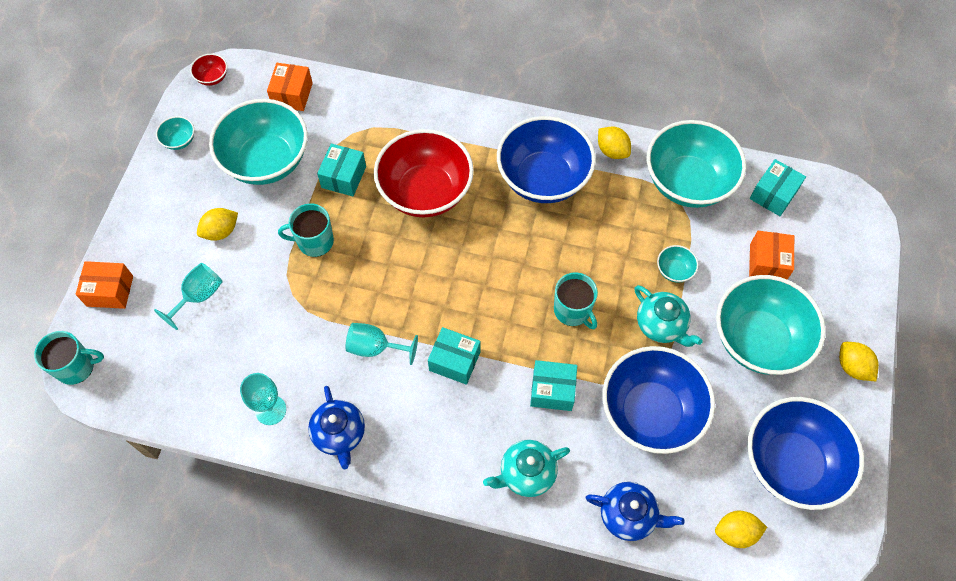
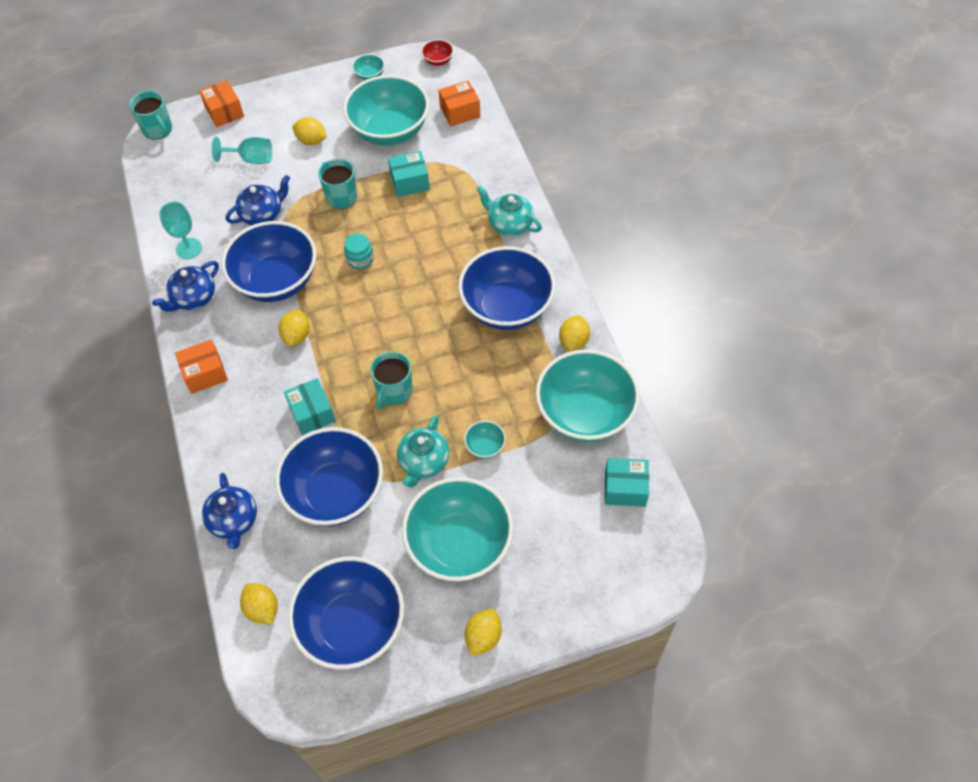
camera: 60 degrees right, 5 degrees down
turquoise goblet [345,323,418,365] -> blue bowl [222,221,316,302]
red bowl [374,129,474,217] -> none
turquoise box [428,327,481,385] -> yellow lemon [279,309,310,346]
turquoise teapot [483,440,570,497] -> turquoise teapot moved to [477,186,542,236]
orange box [749,231,794,279] -> orange box moved to [175,339,228,394]
none -> blue teapot [226,175,290,225]
none -> turquoise jar [344,233,374,269]

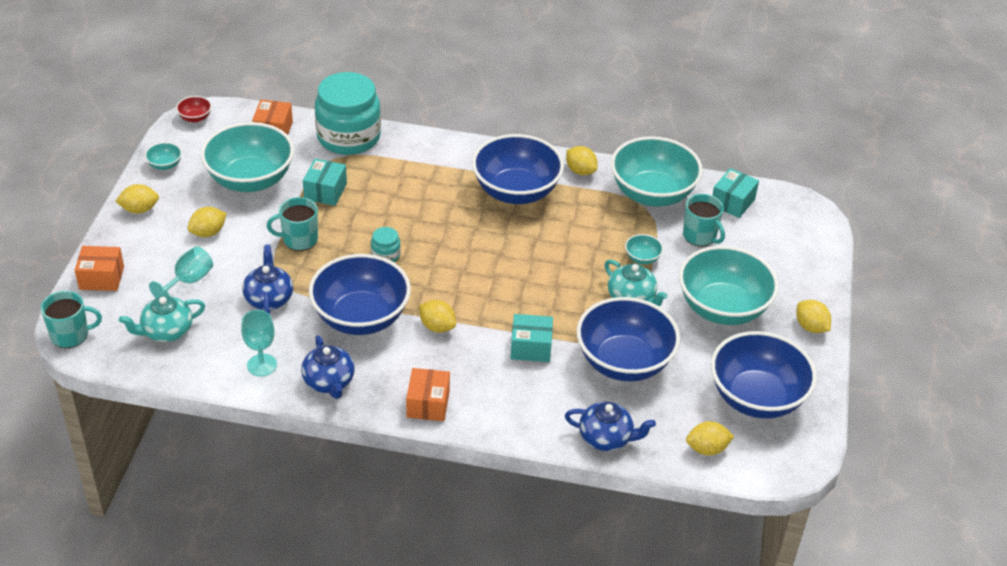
camera: 65 degrees left, 15 degrees down
turquoise mug [370,351,413,409] -> turquoise mug moved to [683,194,725,246]
turquoise teapot [477,186,542,236] -> turquoise teapot moved to [119,296,205,342]
none -> yellow lemon [115,184,159,214]
none -> turquoise jar [315,72,381,155]

